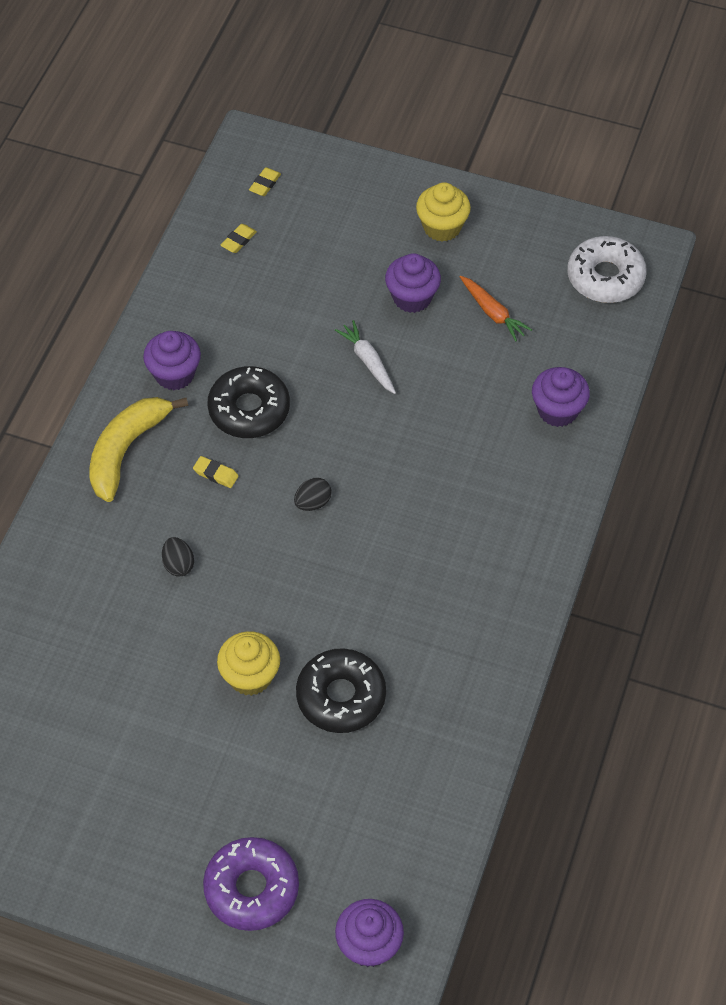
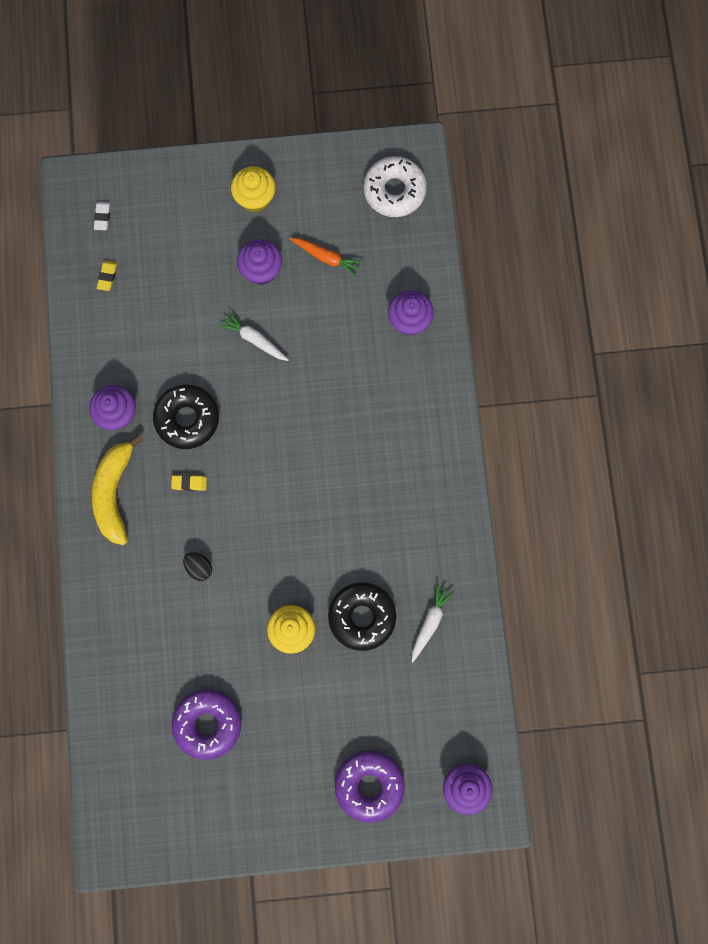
camera: 25 degrees left, 20 degrees up
yellow eraser [249,167,281,196] -> white eraser [94,201,111,230]
black egg [294,478,332,511] -> none
none -> purple donut [172,689,241,760]
none -> white carrot [412,583,455,662]

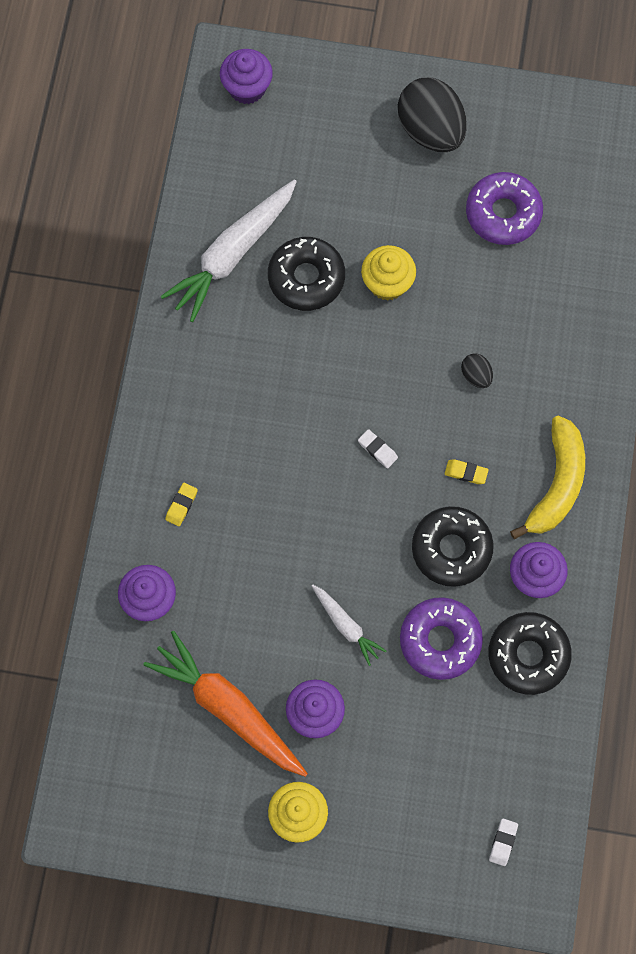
camera: 165 degrees left, 5 degrees down
yellow eraser [97,260,118,291] -> yellow eraser moved to [165,483,198,526]
orange carrot [289,238,363,277] -> orange carrot [143,631,308,777], size x1.94
purple donut [335,750,405,823] -> purple donut moved to [400,597,483,680]
white donut [364,156,427,217] -> none
white carrot [412,583,455,662] -> white carrot [160,179,297,322], size x1.94
none -> white eraser [358,429,398,469]
none -> black egg [398,78,467,152]
none -> black donut [488,612,572,695]

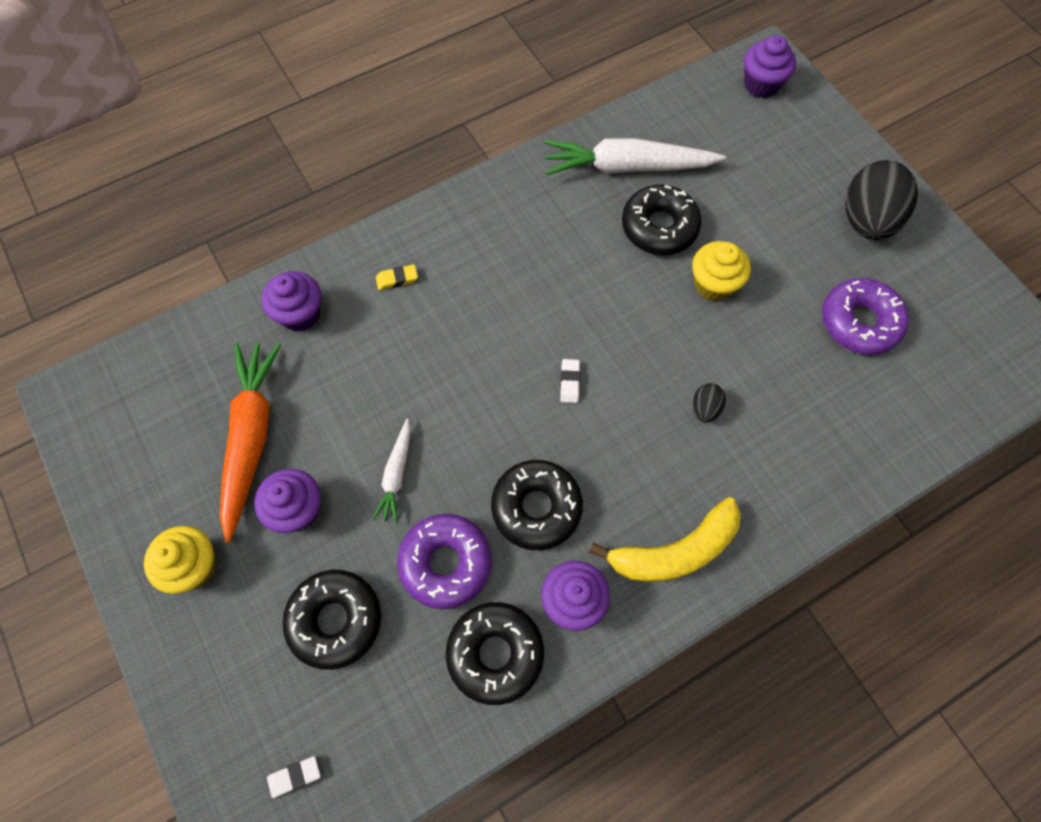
camera: 50 degrees right, 5 degrees down
yellow eraser [444,459,489,484] -> none
none -> black donut [282,570,381,670]

